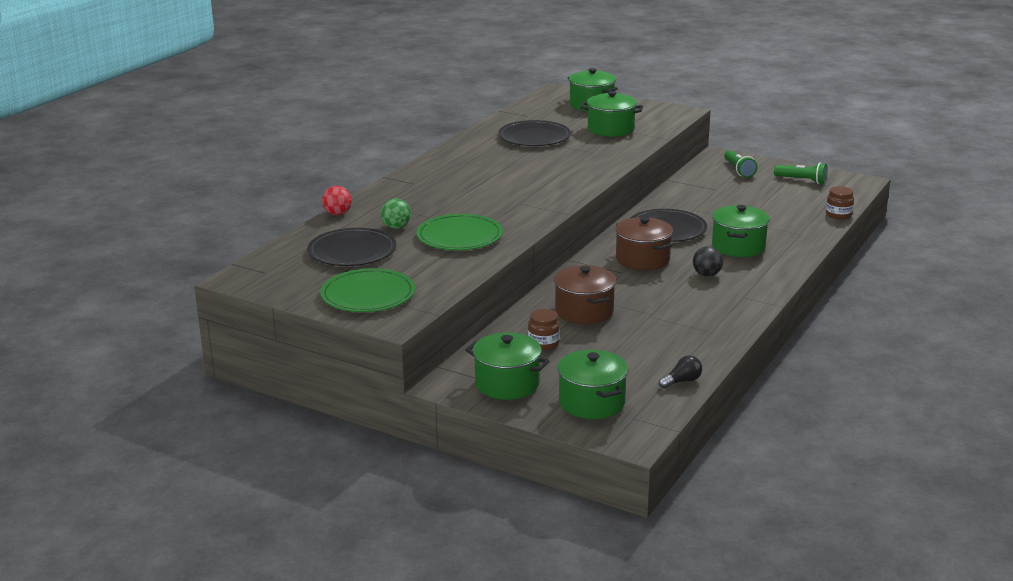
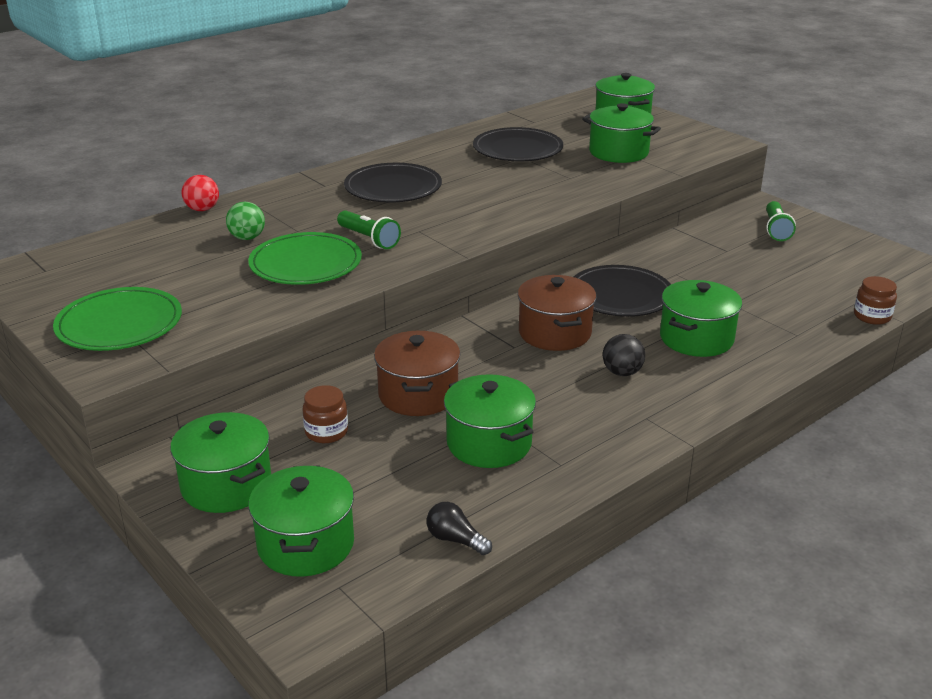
camera: 20 degrees right, 5 degrees up
black plate [307,228,396,266] -> black plate moved to [344,163,442,203]
black light bulb [659,355,702,388] -> black light bulb turned 135 degrees counterclockwise [427,502,492,555]
green flashlight [774,163,828,184] -> green flashlight moved to [337,210,401,249]
none -> green pot [444,374,536,468]

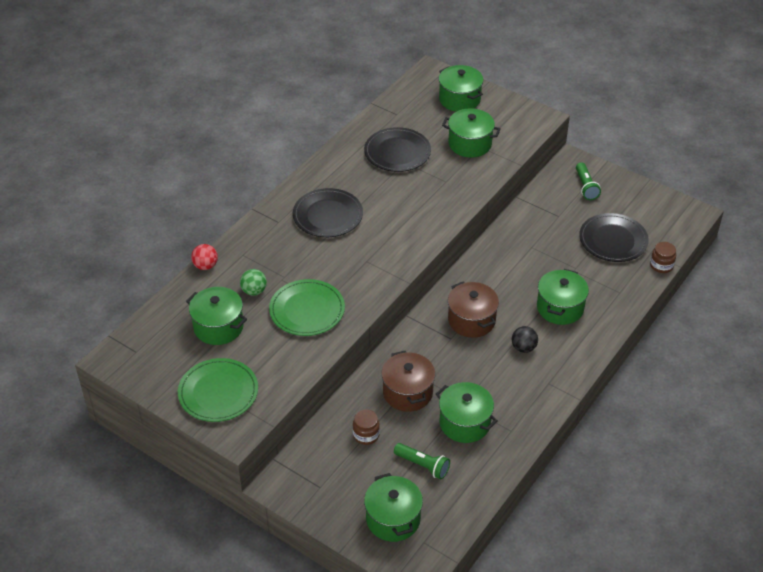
camera: 15 degrees left, 15 degrees up
green pot [170,412,271,513] -> green pot moved to [186,287,247,345]
green flashlight [337,210,401,249] -> green flashlight moved to [394,443,450,479]
black light bulb [427,502,492,555] -> none
black plate [574,265,671,317] -> black plate moved to [579,213,649,262]

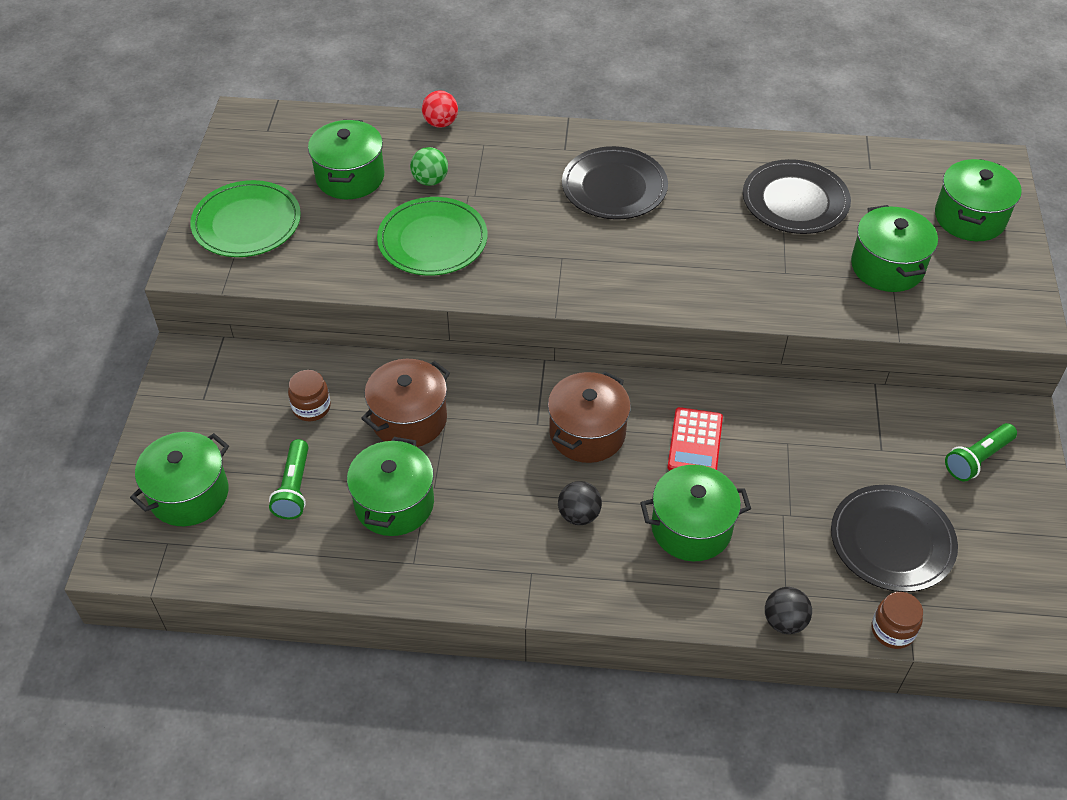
camera: 60 degrees right, 5 degrees up
none -> red calculator [667,407,723,470]
none -> black ball [765,587,812,634]

